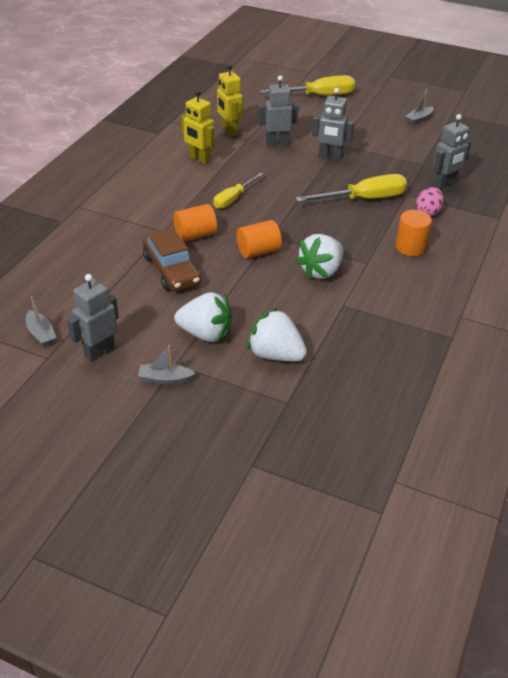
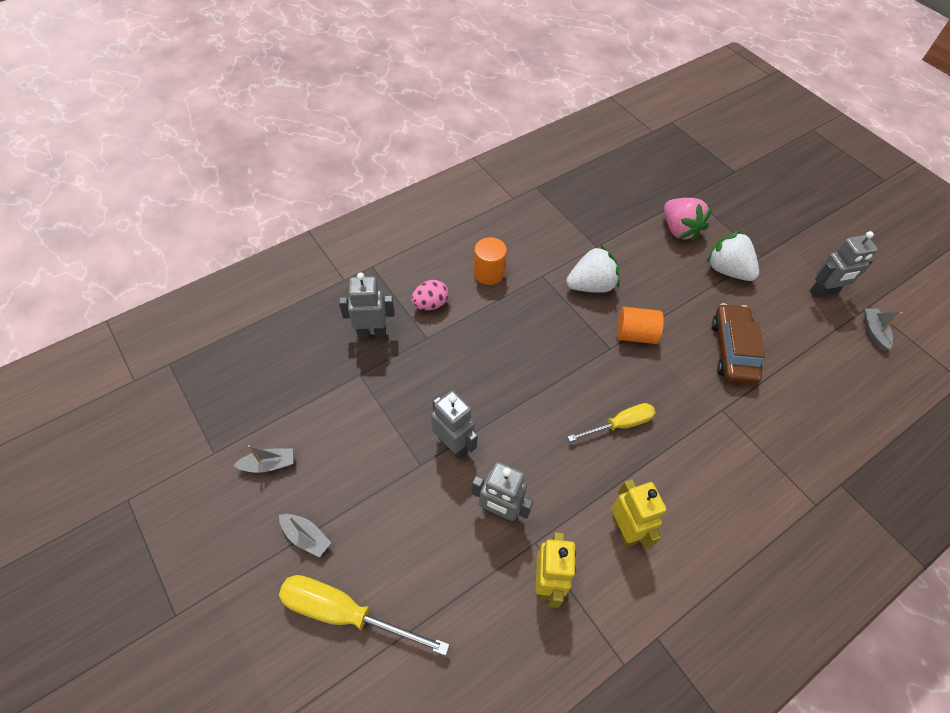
camera: 150 degrees left, 15 degrees up
grey boat [138,345,195,385] -> grey boat moved to [279,514,331,558]
orange cylinder [174,204,217,242] -> none
white strawberry [247,308,307,361] -> pink strawberry [664,198,712,242]
yellow screwdriver [295,174,407,202] -> none

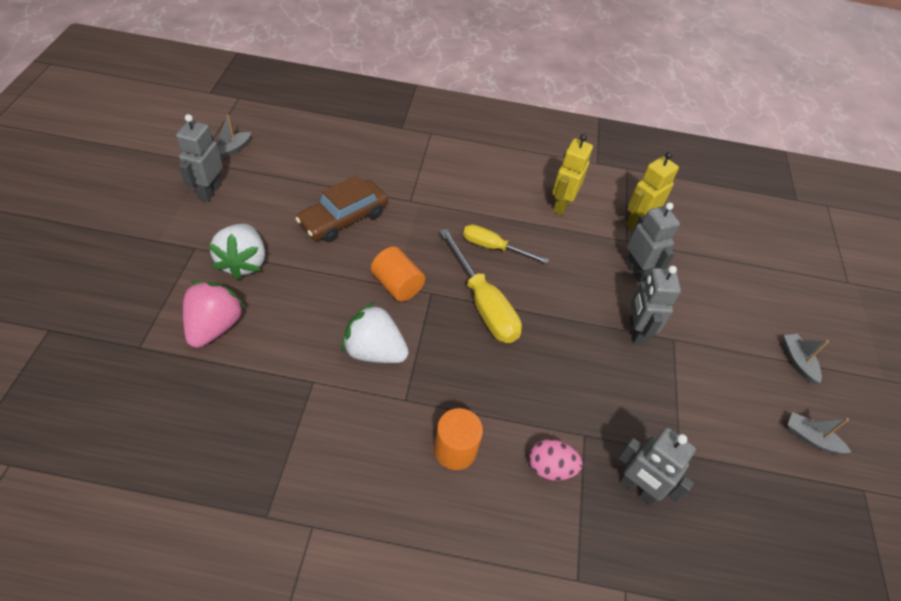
camera: 140 degrees left, 5 degrees down
yellow screwdriver [279,575,450,656] -> yellow screwdriver moved to [439,229,522,343]
grey robot [810,231,878,298] -> grey robot turned 105 degrees counterclockwise [176,114,223,202]

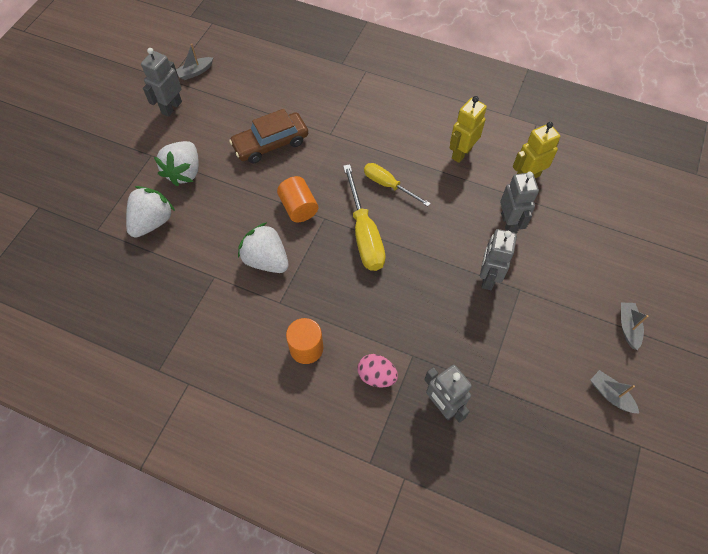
camera: 20 degrees right, 10 degrees up
pink strawberry [183,281,246,348] -> white strawberry [126,186,175,238]

